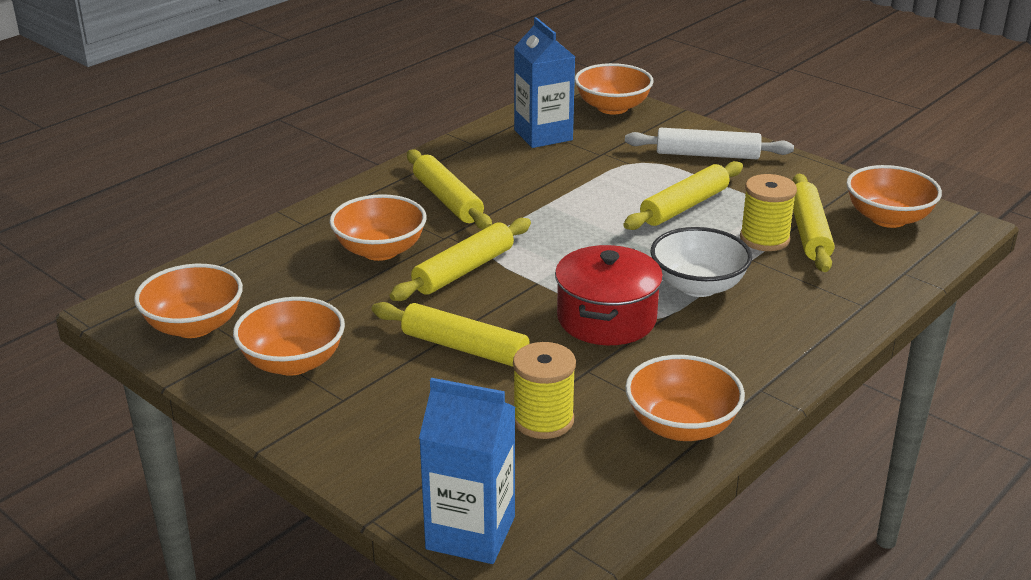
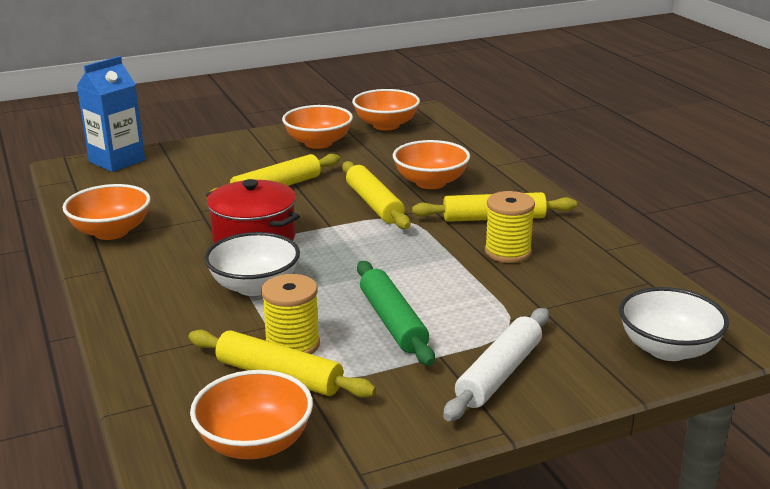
camera: 115 degrees right, 5 degrees down
yellow spool [513,342,576,439] -> yellow spool moved to [485,191,535,263]
blue carton [514,17,575,148] -> none
orange bowl [575,63,654,114] -> white bowl [619,287,729,361]
yellow rolling pin [623,161,743,230] -> green rolling pin [357,261,435,366]

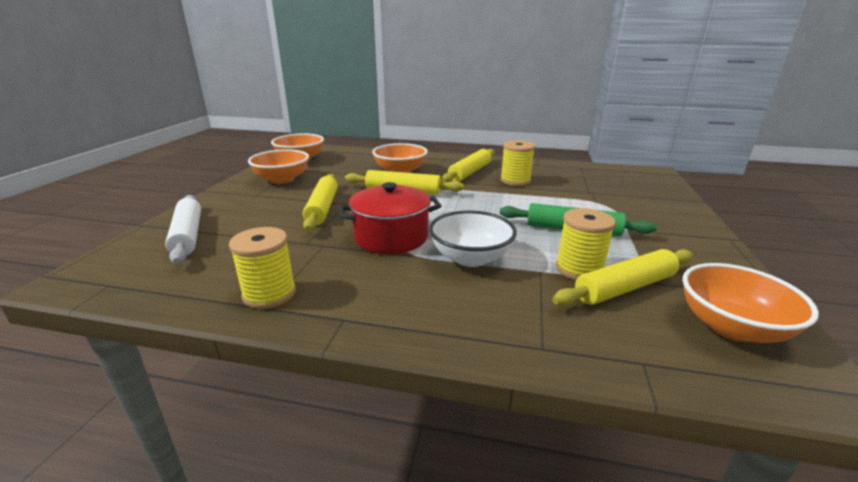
camera: 55 degrees left, 0 degrees up
orange bowl [62,184,151,240] -> yellow spool [229,227,296,309]
blue carton [77,56,145,172] -> none
white rolling pin [443,308,549,421] -> white rolling pin moved to [165,195,201,264]
white bowl [619,287,729,361] -> none

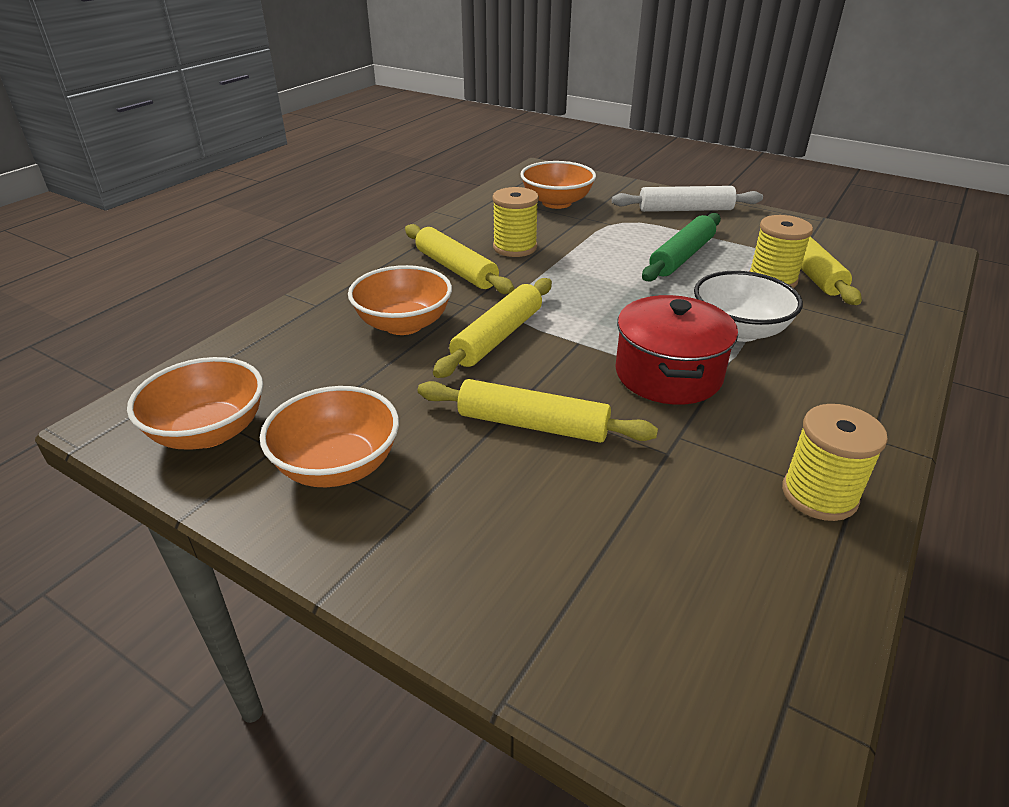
camera: 70 degrees left, 10 degrees up
white rolling pin [165,195,201,264] -> white rolling pin moved to [612,186,763,212]
orange bowl [682,263,819,343] -> orange bowl moved to [520,161,596,209]

